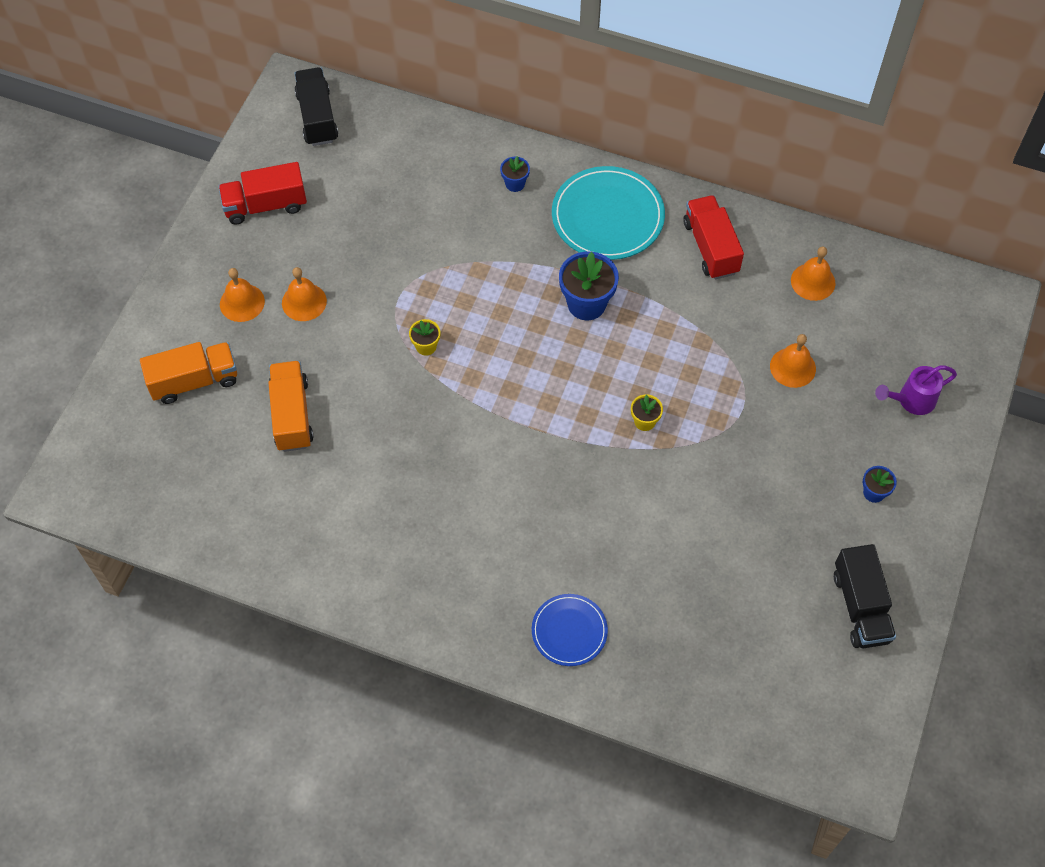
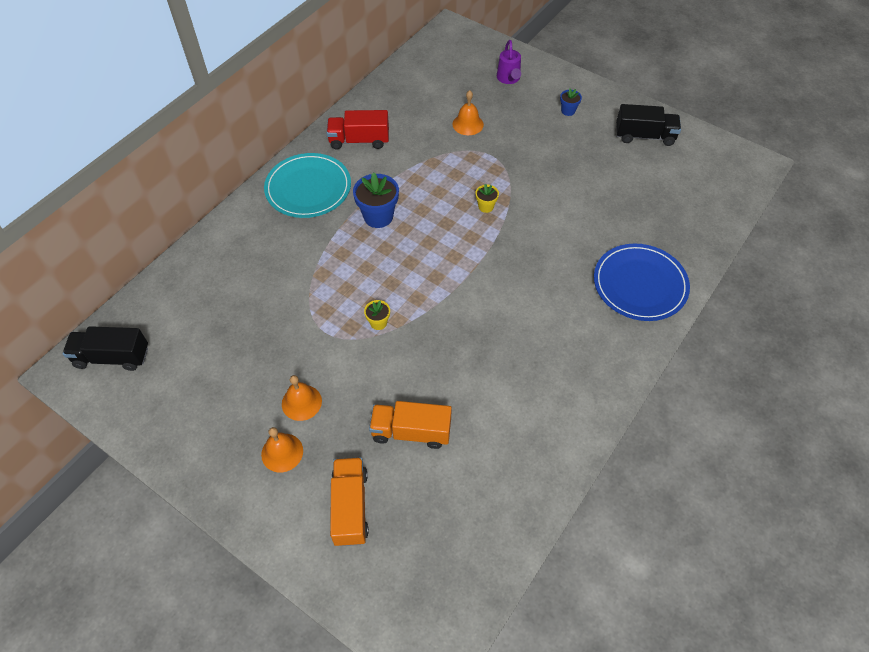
camera: 75 degrees left, 5 degrees down
red truck [218,162,307,225] -> none
blue flower pot [500,156,530,192] -> none
blue plate [532,594,608,666] -> blue plate [594,244,690,321], size x1.71
orange bell [791,247,835,301] -> none

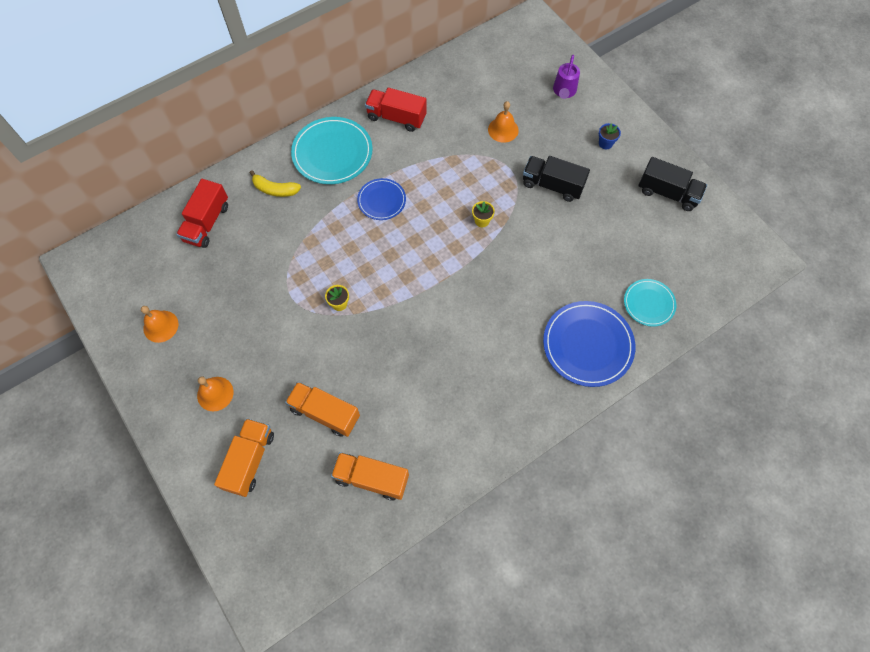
camera: 20 degrees right, 10 degrees up
black truck [63,326,148,371] -> black truck moved to [523,156,590,202]
orange bell [282,375,322,421] -> orange bell moved to [141,306,179,343]
blue flower pot [353,172,399,228] -> blue plate [357,178,406,220]
none -> red truck [176,179,228,248]
none -> yellow banana [250,170,301,197]
none -> orange truck [331,452,409,501]
none -> turquoise plate [624,279,676,327]

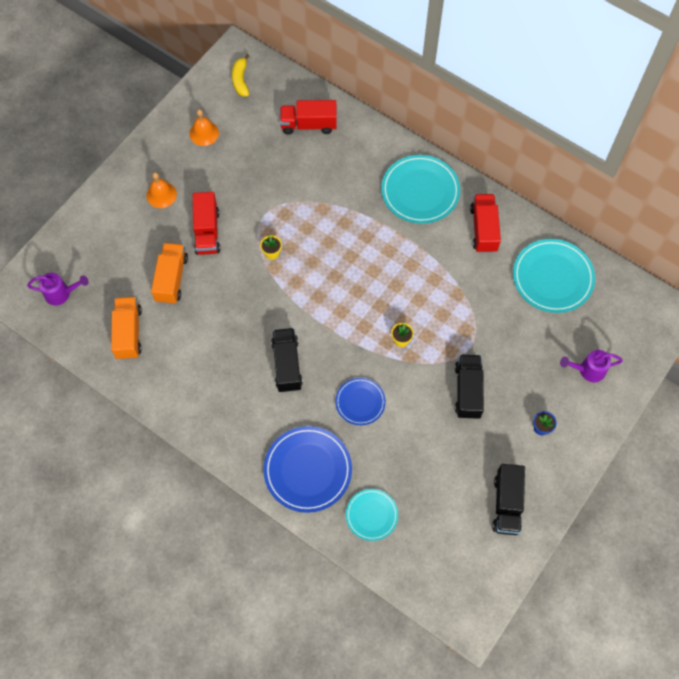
camera: 70 degrees right, 0 degrees up
orange truck [214,418,274,497] -> none
yellow banana [250,170,301,197] -> yellow banana moved to [232,54,250,97]
blue plate [357,178,406,220] -> blue plate moved to [335,378,386,425]
orange bell [488,101,519,143] -> none
none -> purple watering can [27,273,89,306]
none -> red truck [193,192,220,255]
none -> black truck [271,328,303,393]
none -> turquoise plate [513,239,595,313]

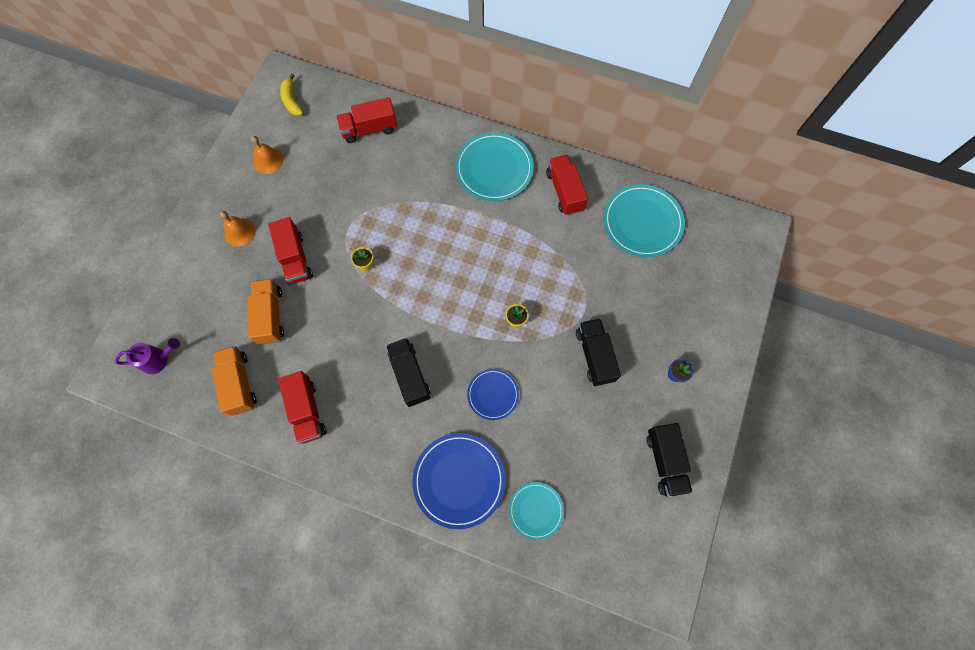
camera: 15 degrees left, 5 degrees up
purple watering can [560,350,623,382] -> none
none -> red truck [278,371,326,444]

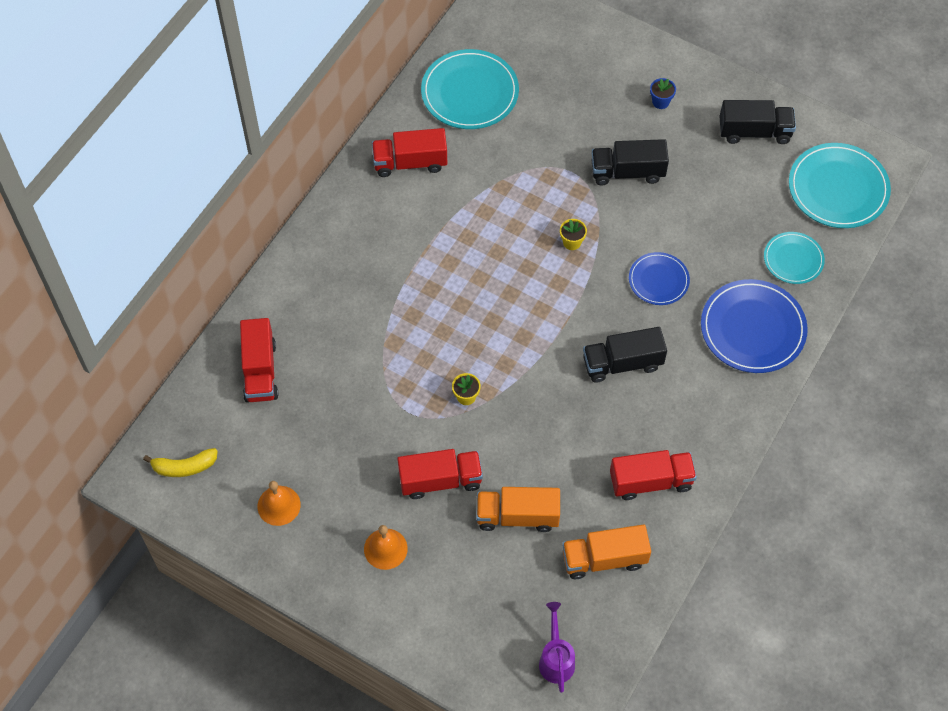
camera: 80 degrees left, 10 degrees down
turquoise plate [455,132,534,201] -> turquoise plate moved to [789,143,891,228]

